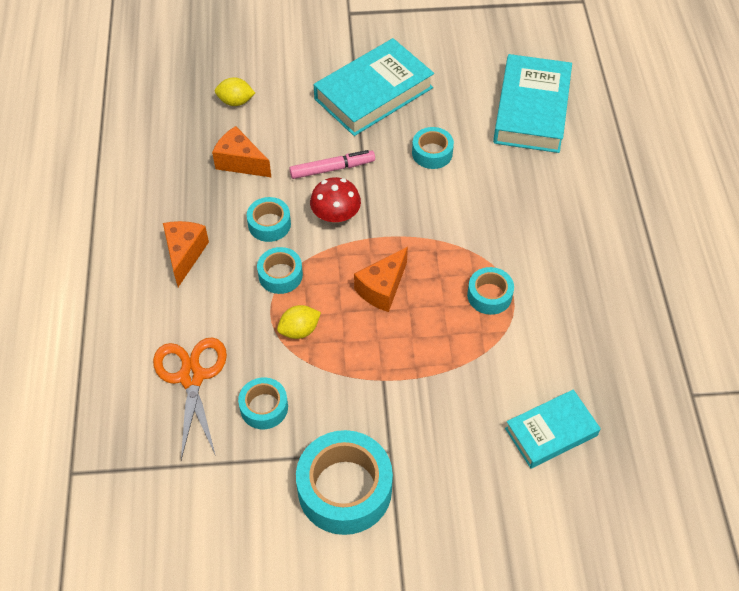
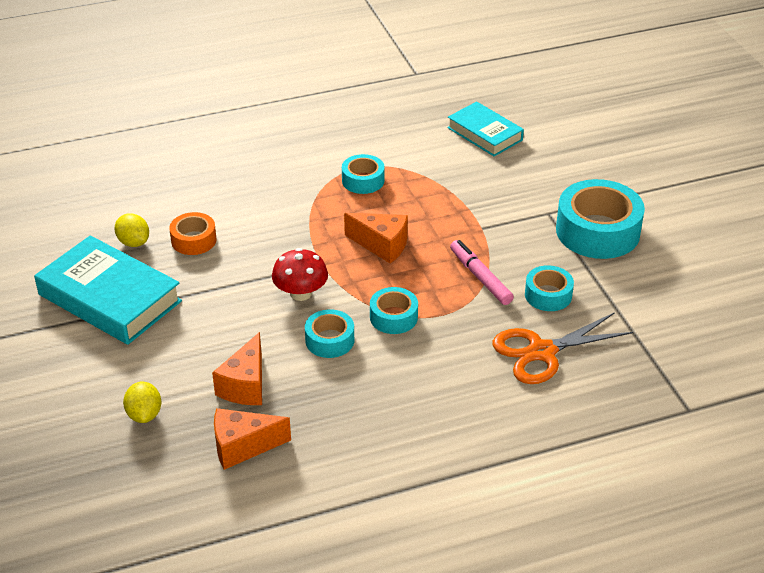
camera: 105 degrees left, 15 degrees down
orange cheese [163,221,209,287] -> orange cheese moved to [214,408,291,470]
yellow lemon [277,305,321,339] -> yellow lemon moved to [114,213,149,247]
pink marker [289,150,375,179] -> pink marker moved to [450,240,514,305]
turquoise tape [412,127,454,169] -> orange tape [169,212,217,255]
turquoise book [493,54,572,153] -> none

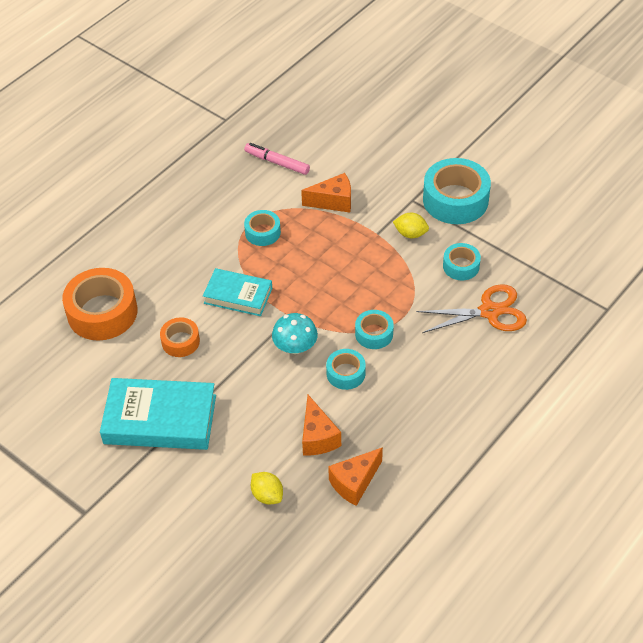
camera: 30 degrees left, 10 degrees up
yellow lemon [114,213,149,247] -> yellow lemon moved to [393,213,429,238]
red mushroom [272,248,328,301] -> turquoise mushroom [272,313,318,354]
orange cheese [344,213,408,263] -> orange cheese moved to [301,173,351,213]
turquoise book [447,101,524,156] -> turquoise book moved to [203,268,272,316]
pink marker [450,240,514,305] -> pink marker moved to [244,143,310,175]
orange scissors [493,312,633,384] -> orange scissors turned 135 degrees counterclockwise [416,284,527,333]
none -> orange tape [62,268,137,341]

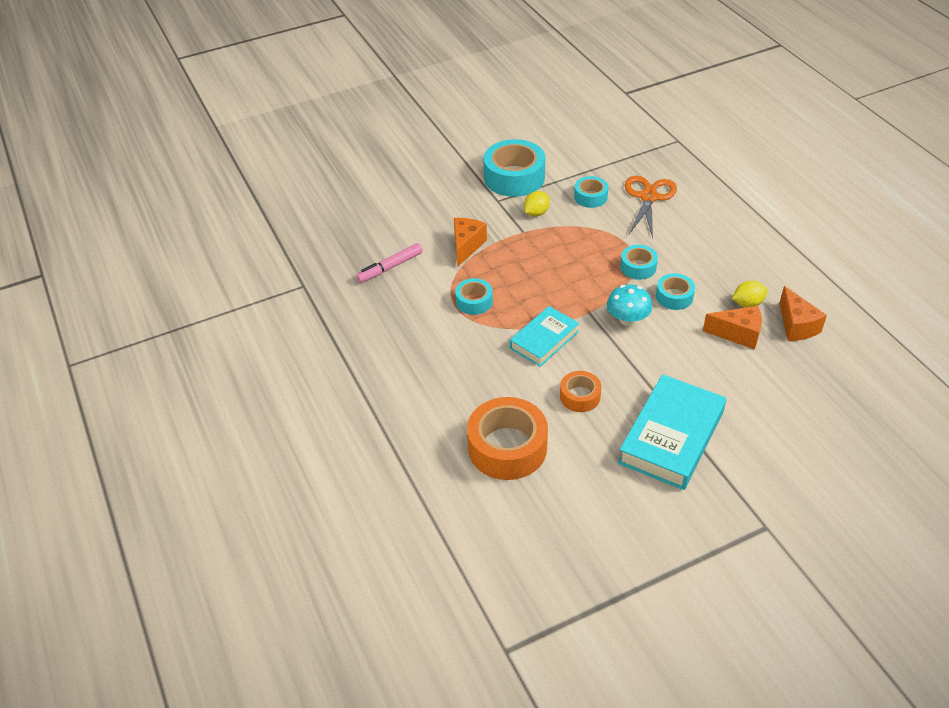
camera: 65 degrees left, 5 degrees down
yellow lemon [251,472,283,504] -> yellow lemon moved to [732,281,768,307]

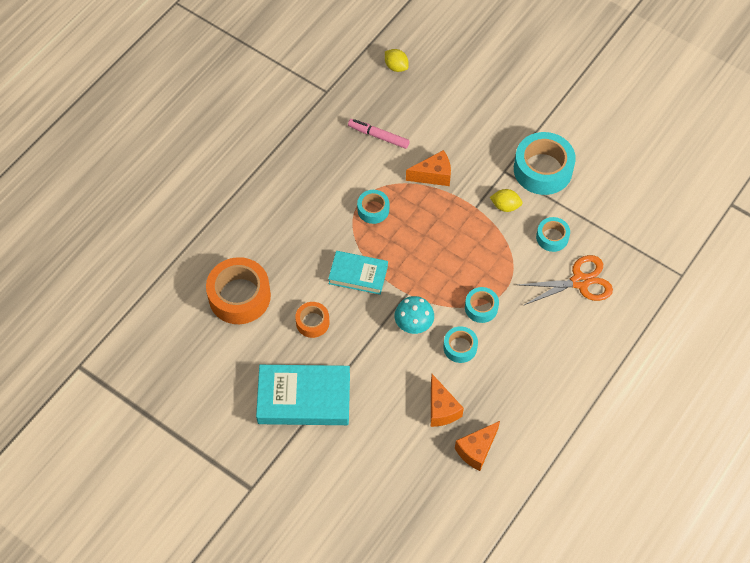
camera: 60 degrees right, 15 degrees up
yellow lemon [732,281,768,307] -> yellow lemon moved to [385,49,409,72]

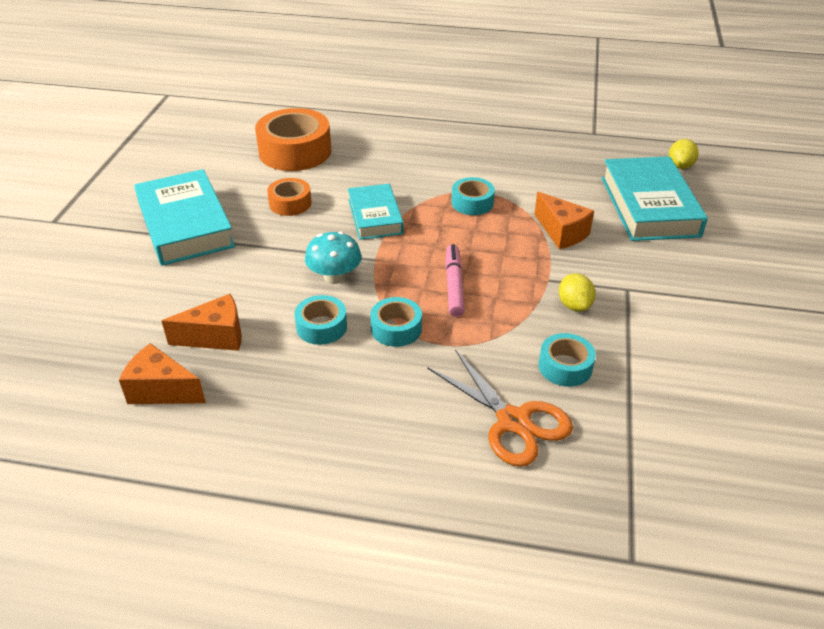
camera: 65 degrees right, 20 degrees down
pink marker [348,119,410,149] -> pink marker moved to [445,244,465,317]
orange cheese [431,374,464,427] -> orange cheese turned 150 degrees counterclockwise [162,294,242,351]
turquoise tape [514,132,576,195] -> none
none -> turquoise book [601,157,708,241]

